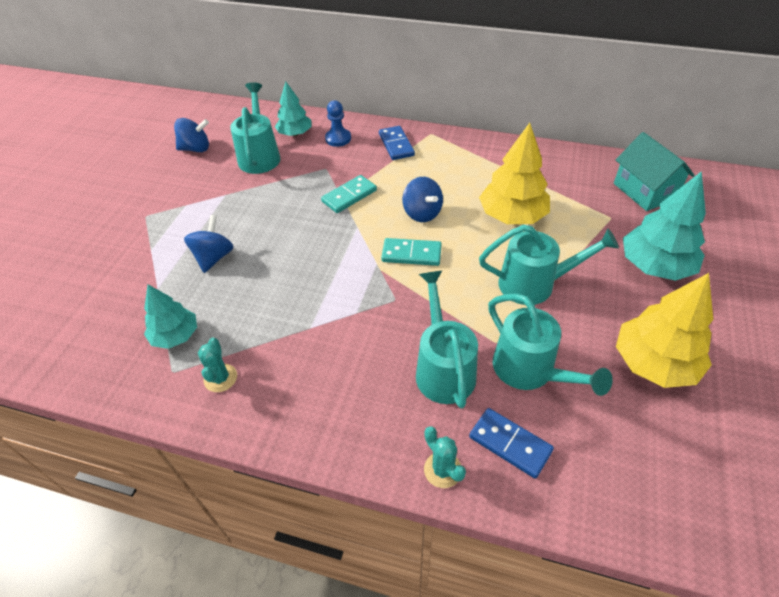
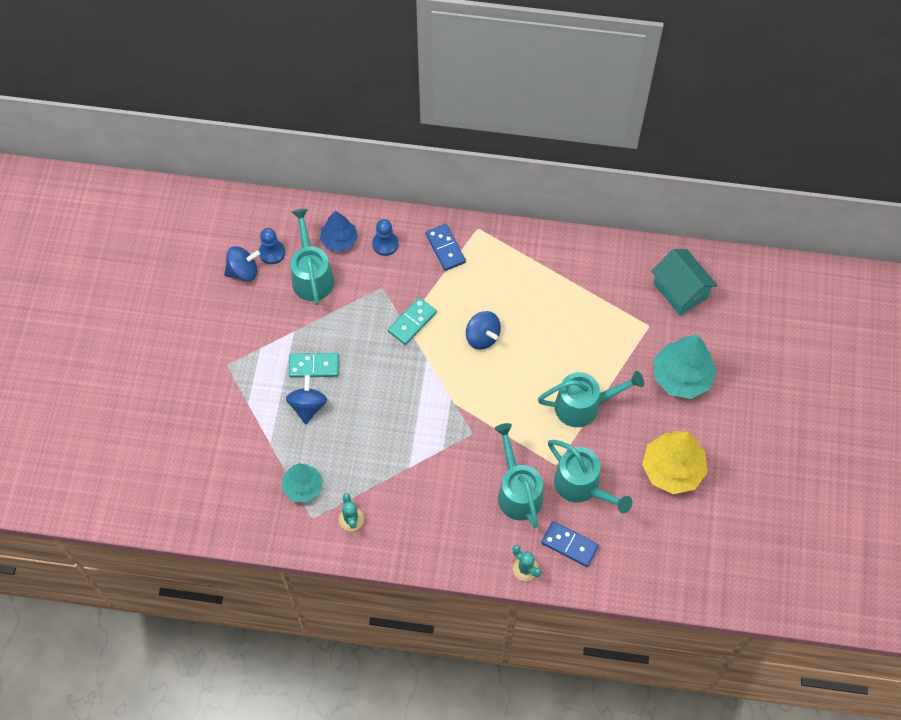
camera: 10 degrees left, 15 degrees up
turquoise tree [275,81,312,136] -> blue tree [320,211,358,252]
turquoise domino [381,238,442,266] -> turquoise domino moved to [289,353,339,378]
yellow tree [479,123,550,224] -> none
none -> blue pawn [259,228,285,264]

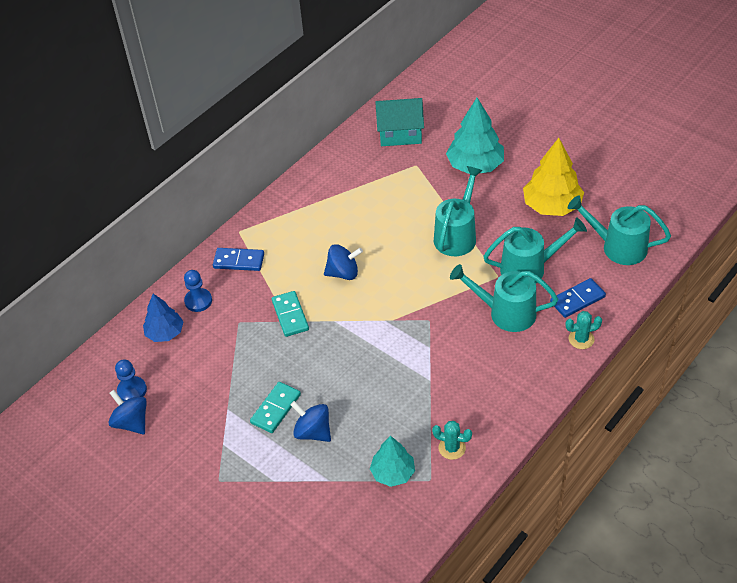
camera: 55 degrees left, 15 degrees down
blue spinning top [224,246,260,282] -> blue spinning top turned 60 degrees counterclockwise [108,390,147,434]
turquoise watering can [291,209,334,305] -> turquoise watering can moved to [568,195,671,265]

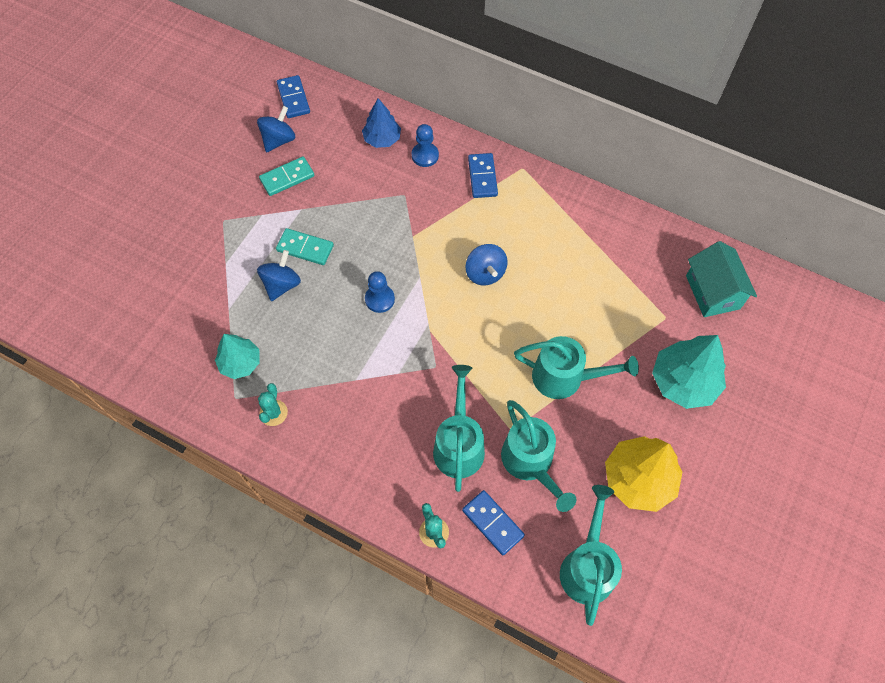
camera: 75 degrees right, 15 degrees up
blue pawn [115,360,147,402] -> blue pawn moved to [365,271,395,313]
turquoise domino [272,291,309,337] -> turquoise domino moved to [259,156,314,196]
none -> blue domino [277,75,310,118]

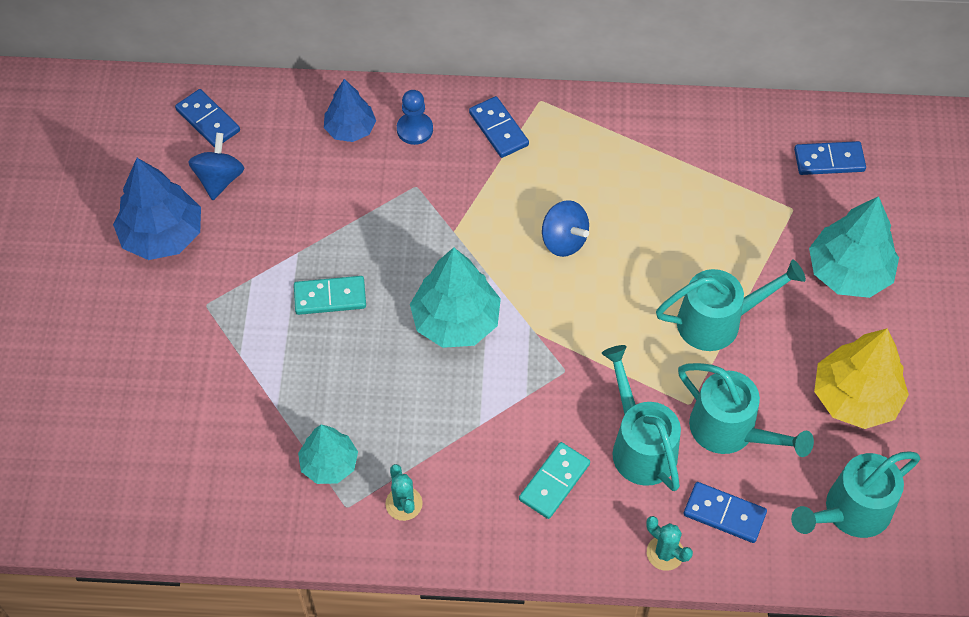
camera: 25 degrees left, 5 degrees down
blue spinning top [257,250,301,301] -> none
turquoise domino [259,156,314,196] -> turquoise domino moved to [519,442,590,519]
blue pawn [365,271,395,313] -> turquoise tree [410,247,501,348]
turquoise watering can [560,485,622,626] -> turquoise watering can turned 105 degrees counterclockwise [791,451,920,538]
turquoise house [686,241,757,317] -> blue domino [794,141,866,175]
none -> blue tree [113,158,201,260]

